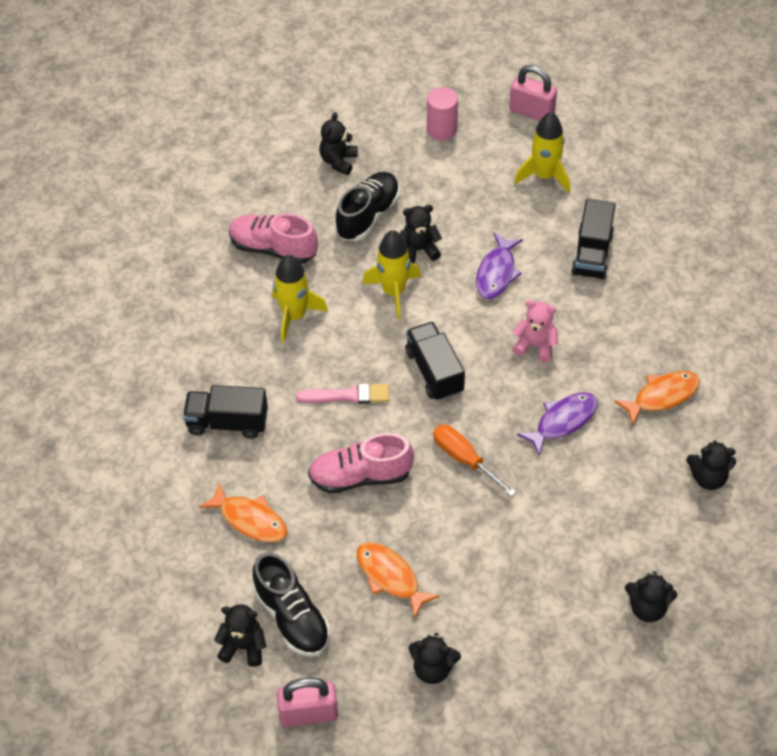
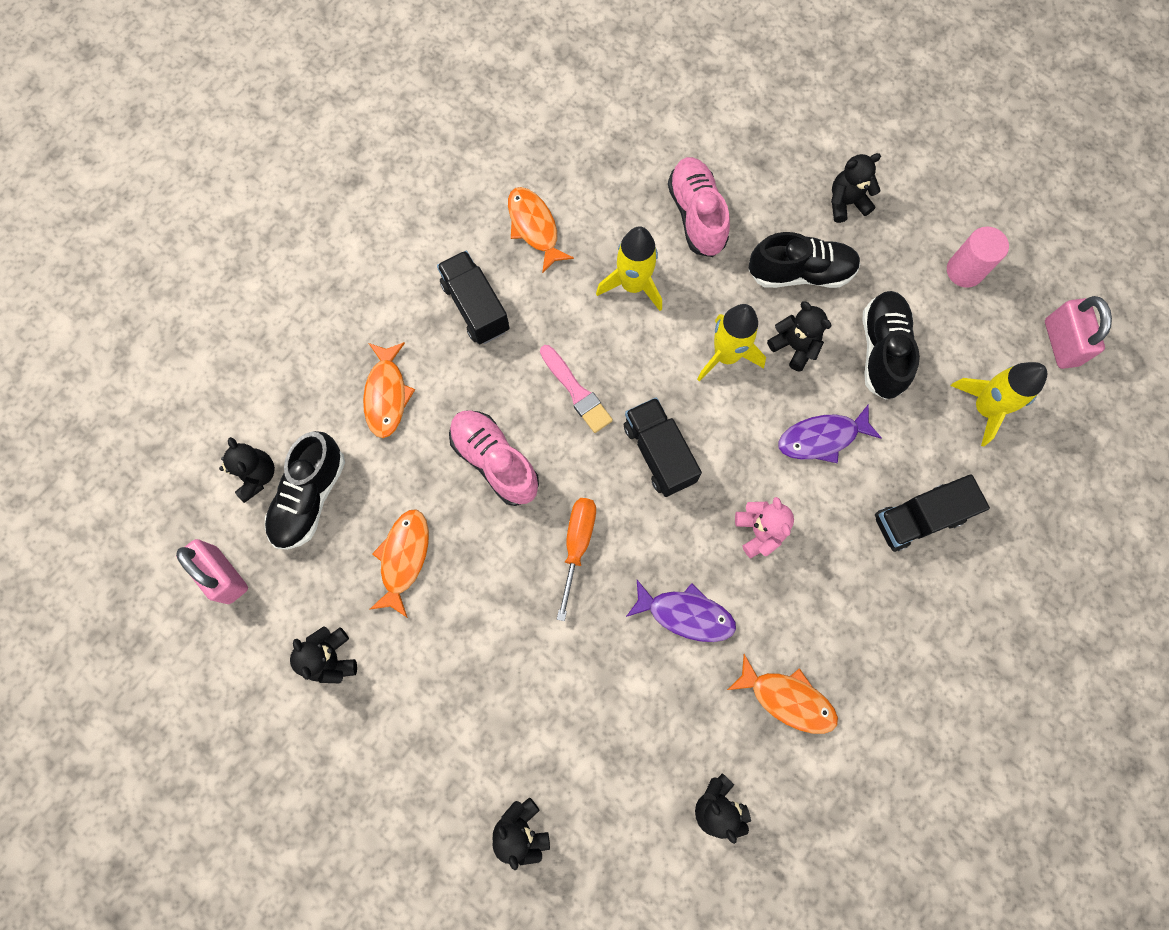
camera: 55 degrees right, 20 degrees up
black truck [405,322,465,401] -> black truck turned 60 degrees counterclockwise [624,397,702,497]
none -> orange fish [508,187,574,274]
none -> black shoe [862,291,920,399]

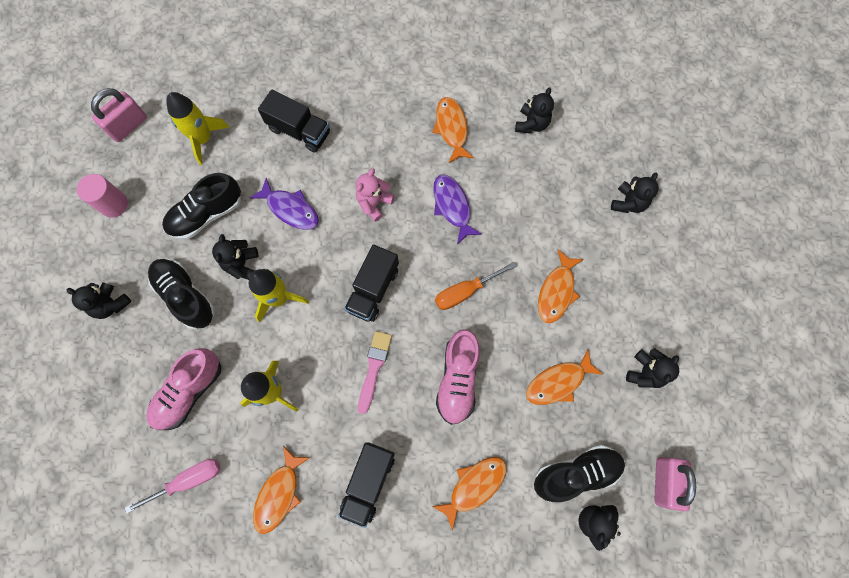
camera: 130 degrees left, 0 degrees up
none -> pink screwdriver [125,459,221,513]
none -> orange fish [538,249,584,323]

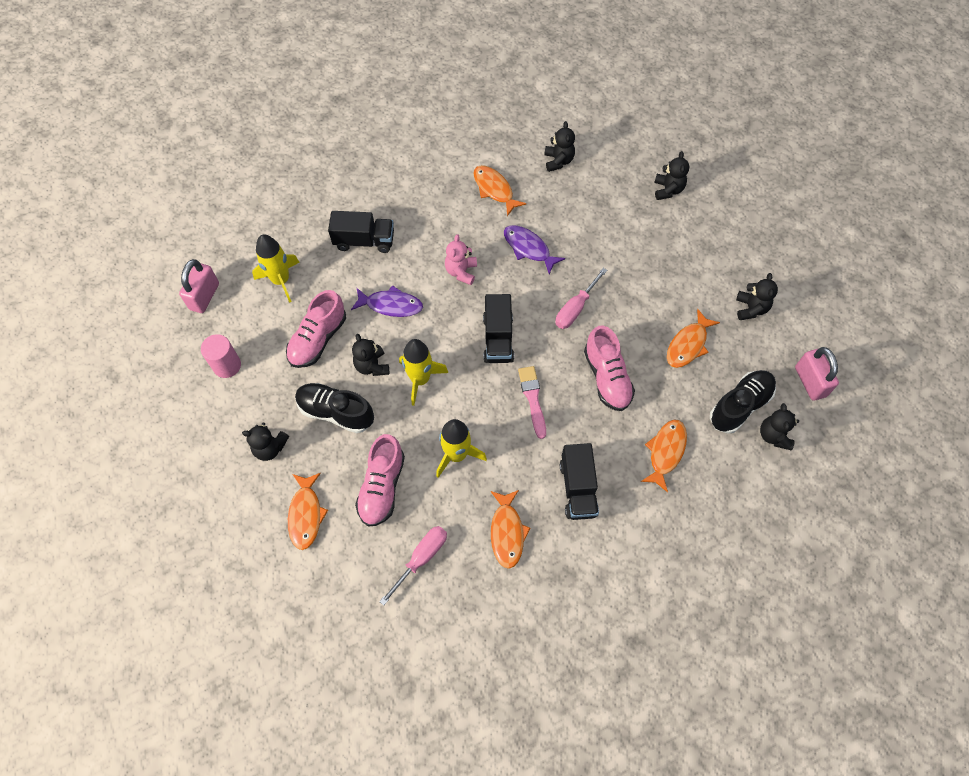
camera: 25 degrees left, 10 degrees down
black shoe [162,173,241,240] -> pink shoe [286,290,346,368]
orange screwdriver [435,262,516,310] -> pink screwdriver [555,268,607,329]
orange fish [538,249,584,323] -> orange fish moved to [288,473,328,550]

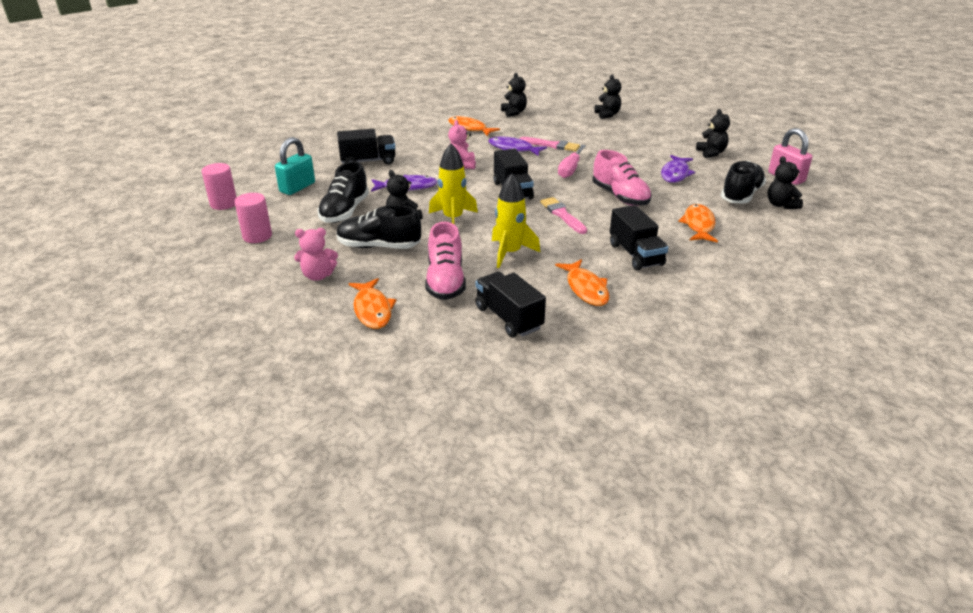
camera: 15 degrees left, 30 degrees down
pink padlock [179,259,219,313] -> pink cylinder [202,163,237,210]
black teddy bear [242,423,289,461] -> pink teddy bear [294,228,338,281]
yellow rocket [252,234,299,303] -> turquoise padlock [275,137,315,195]
pink shoe [286,290,346,368] -> black shoe [317,161,369,223]
pink screwdriver [379,526,447,605] -> black truck [475,272,546,337]
orange fish [667,309,720,368] -> purple fish [661,155,695,183]
none -> pink brush [520,137,580,152]

